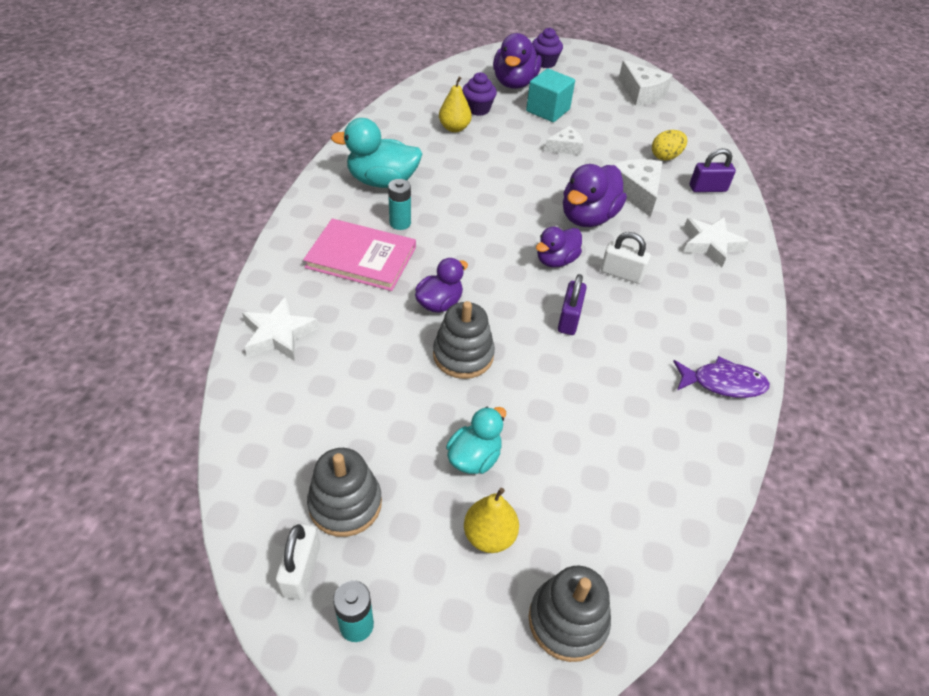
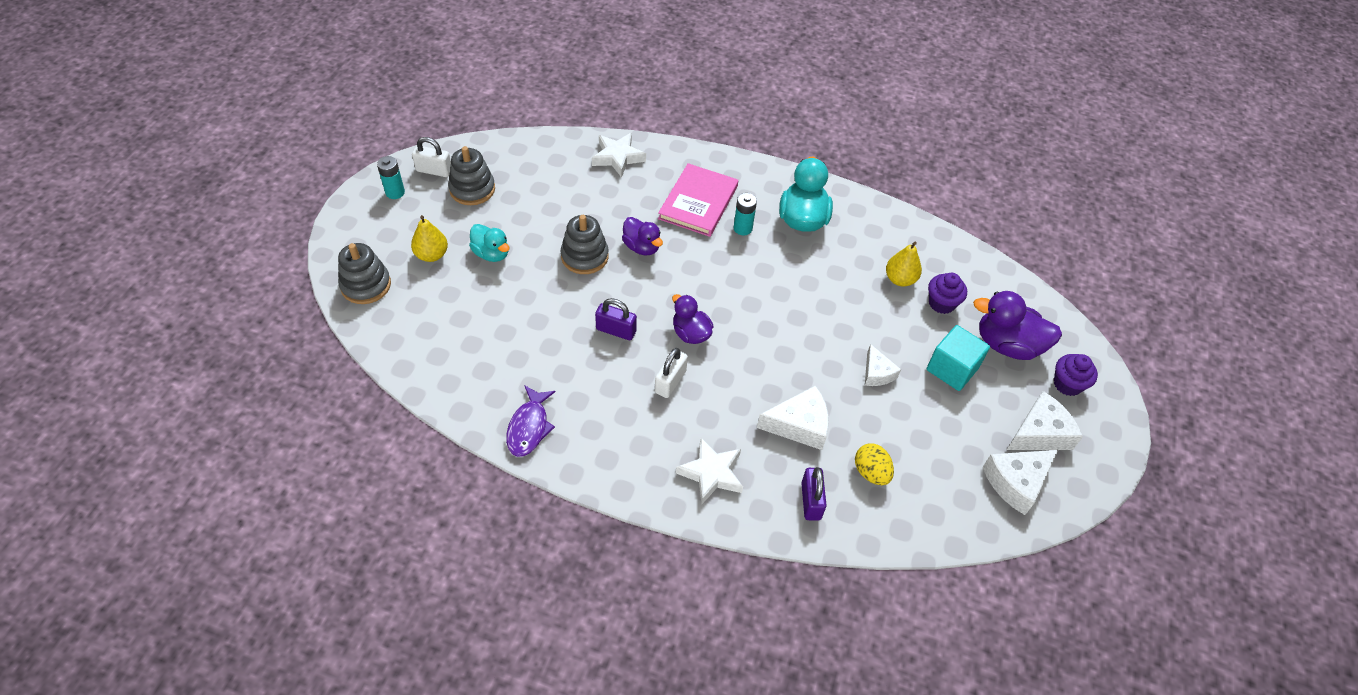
camera: 95 degrees right, 5 degrees up
purple duck [563,164,627,227] -> none
none -> white cheese [1007,391,1083,450]

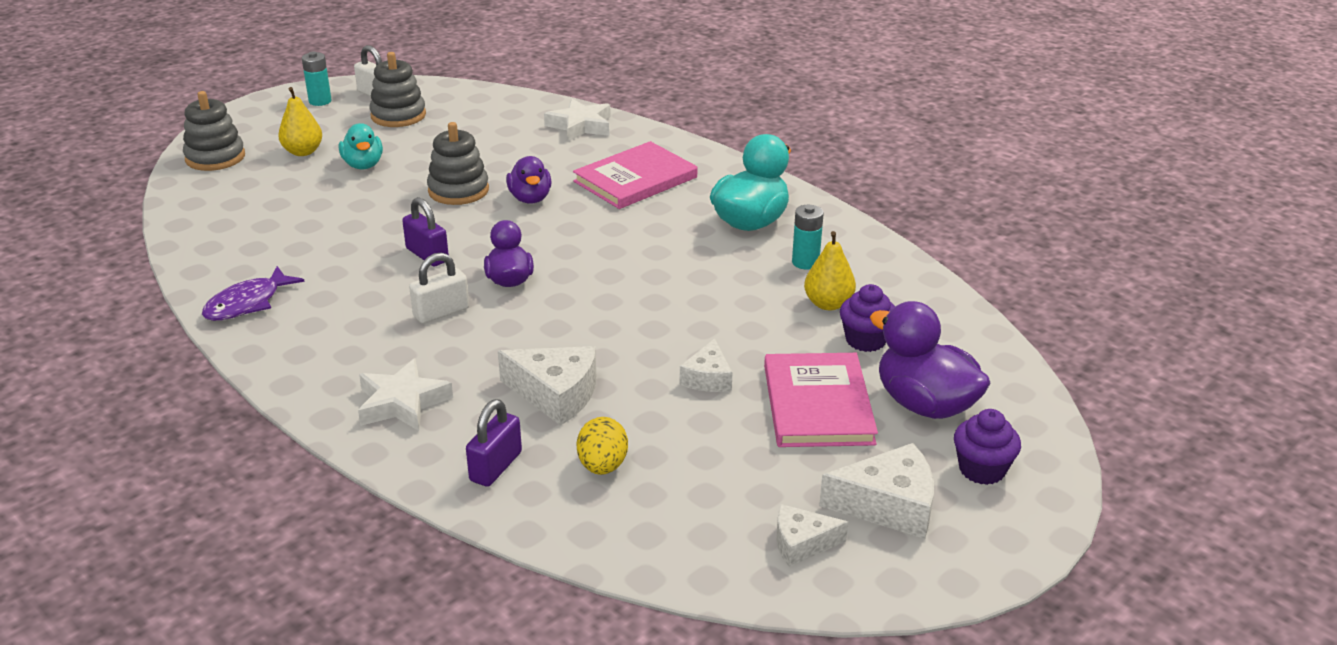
camera: 30 degrees right, 20 degrees down
turquoise battery [734,193,757,235] -> turquoise battery moved to [792,205,824,270]
turquoise cube [927,325,990,391] -> pink book [764,353,878,447]
white cheese [983,450,1058,515] -> white cheese [776,504,848,567], size x0.62

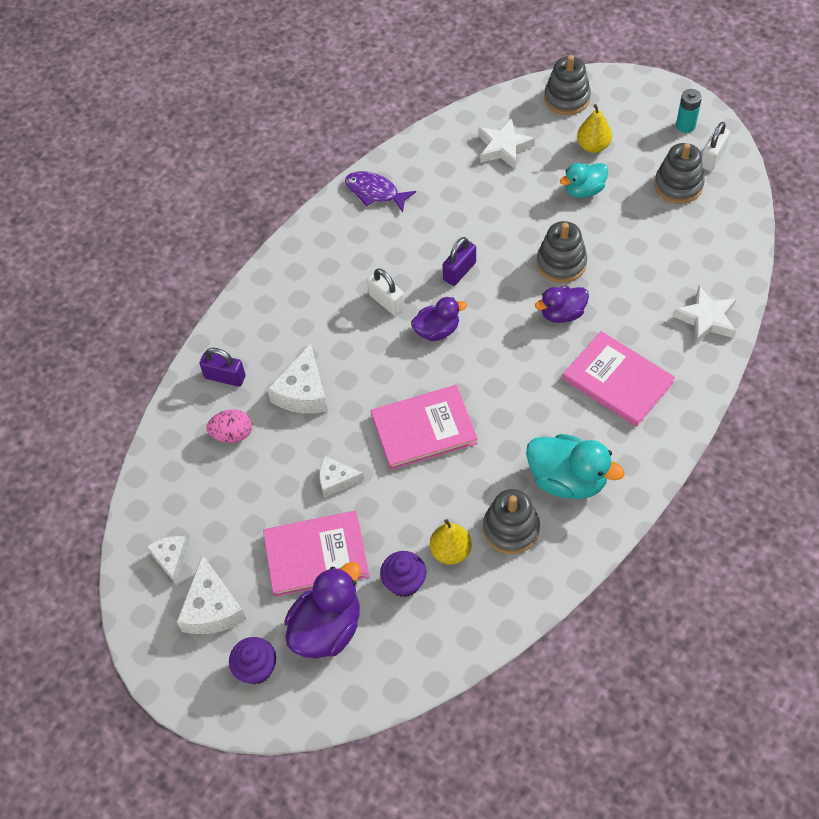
camera: 85 degrees right, 25 degrees up
white star [358,358,453,431] -> white star moved to [478,118,535,169]
yellow egg [577,417,628,475] -> pink egg [206,409,252,443]
turquoise battery [792,205,824,270] -> grey stacking toy [483,489,540,554]
none -> pink book [371,385,478,470]

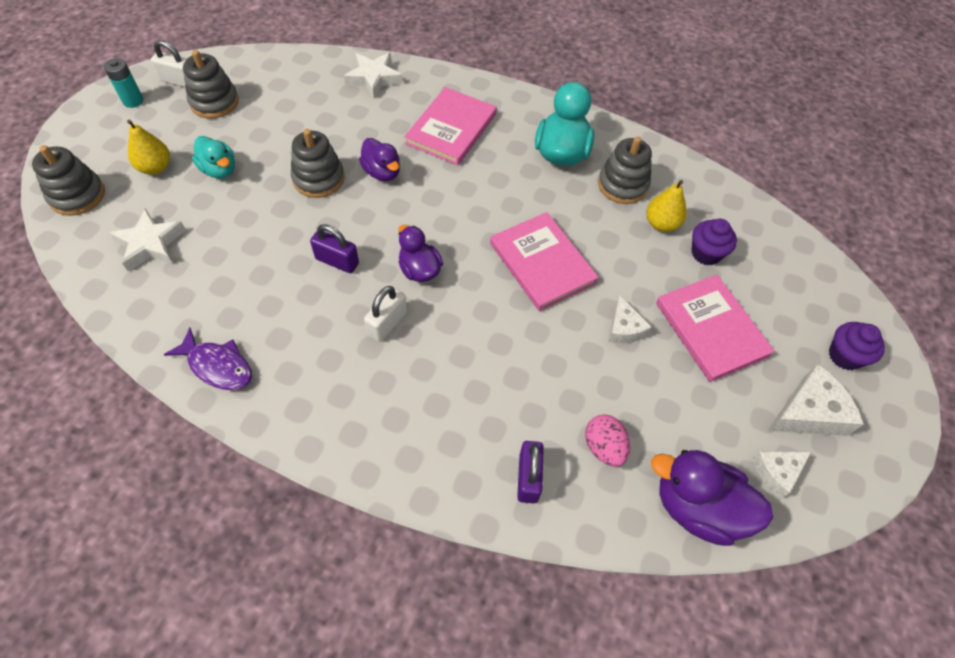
camera: 110 degrees left, 0 degrees up
white cheese [267,343,328,413] -> none
purple duck [284,562,361,659] -> purple duck moved to [651,450,774,546]
purple fish [345,171,416,212] -> purple fish turned 75 degrees counterclockwise [164,328,252,390]

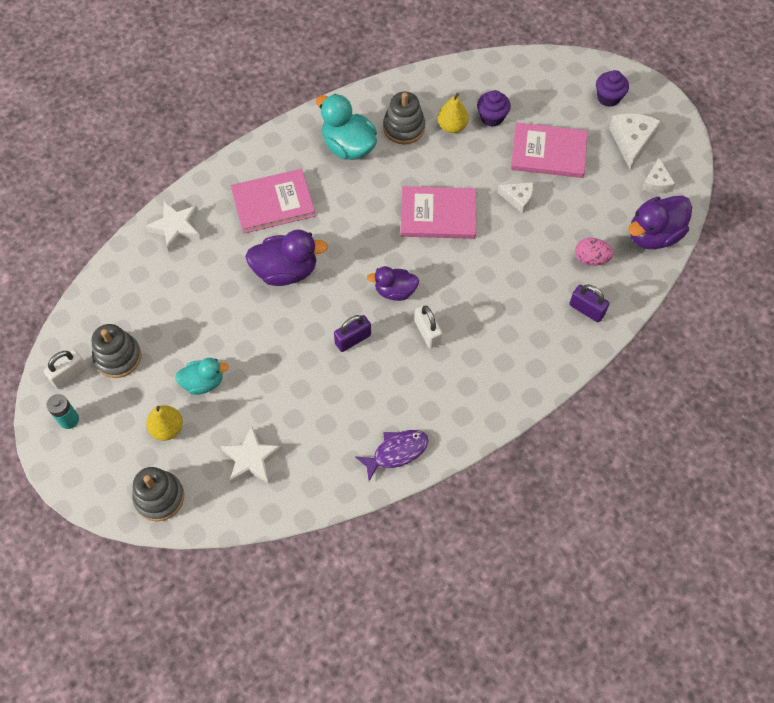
camera: 55 degrees left, 5 degrees up
grey stacking toy [291,129,345,198] -> none
purple duck [359,138,400,181] -> purple duck [245,230,328,286], size x1.58
pink book [404,87,497,165] -> pink book turned 75 degrees counterclockwise [231,169,315,234]

